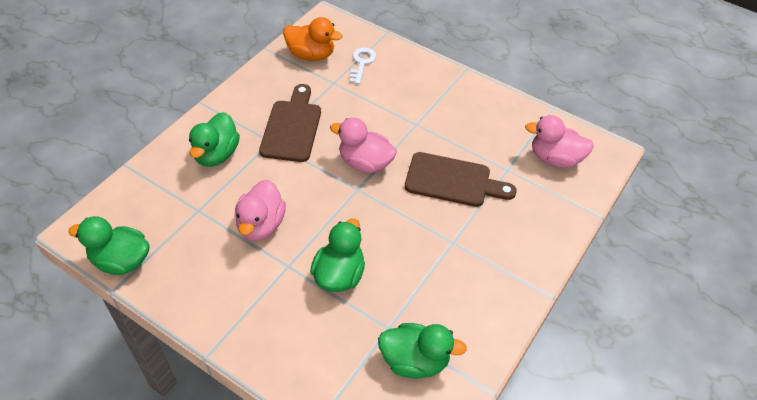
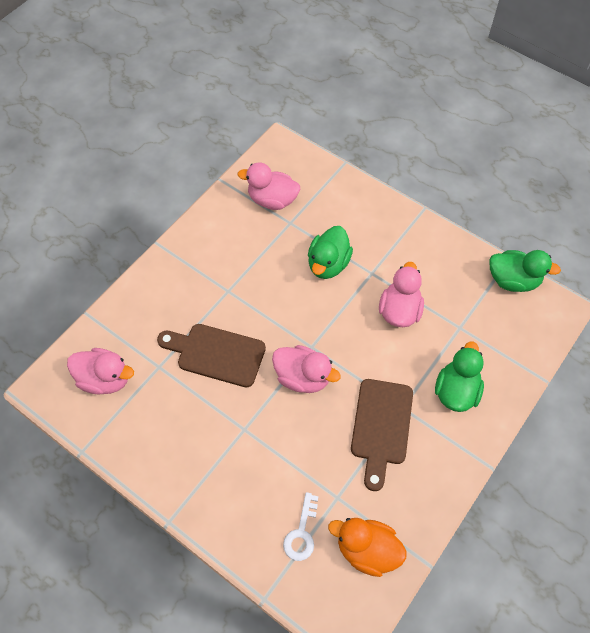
camera: 175 degrees left, 10 degrees up
green duck [378,323,467,379] -> pink duck [237,162,300,210]

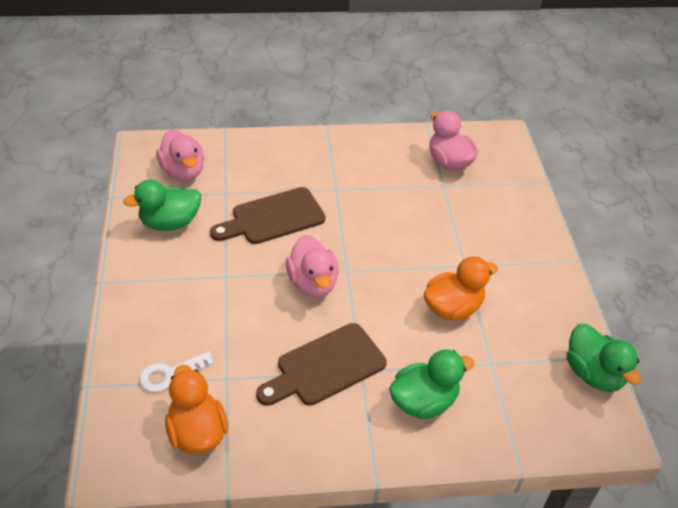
camera: 45 degrees right, 15 degrees down
brown cutting board [157,324,266,387] -> brown cutting board turned 90 degrees counterclockwise [210,187,325,244]
green duck [308,226,353,279] -> green duck moved to [123,180,201,231]
pink duck [379,262,424,327] -> orange duck [424,257,498,320]

